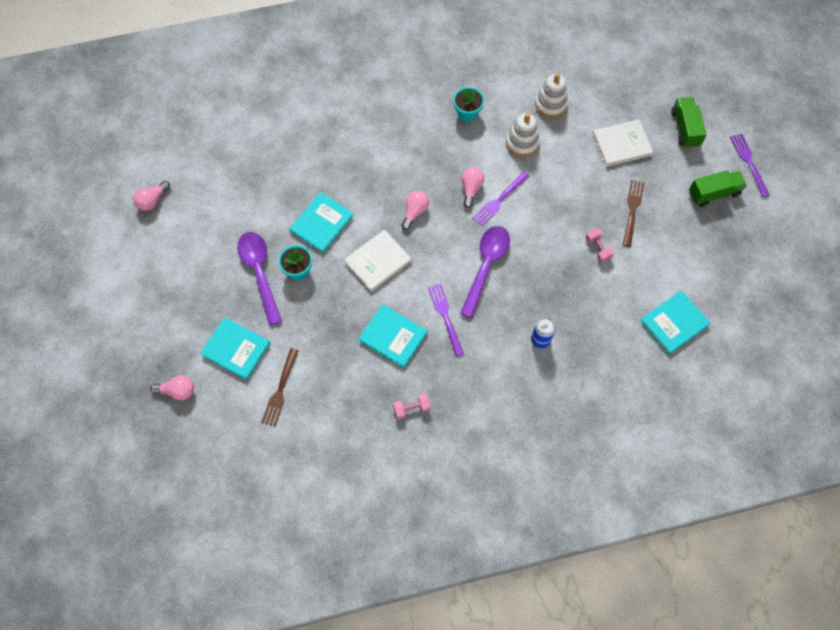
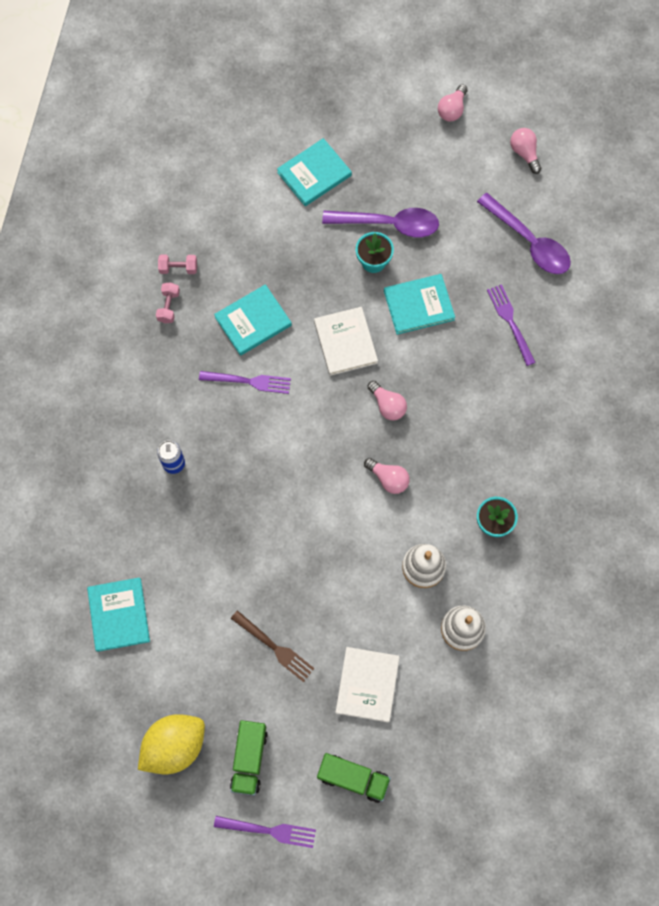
camera: 115 degrees right, 5 degrees up
pink light bulb [150,375,194,400] -> pink light bulb moved to [438,84,468,121]
brown fork [261,348,299,427] -> none
turquoise book [289,192,354,253] -> turquoise book turned 75 degrees counterclockwise [384,274,455,335]
purple spoon [460,226,510,318] -> purple spoon moved to [477,193,571,274]
purple fork [472,171,529,226] -> purple fork moved to [487,284,536,366]
pink dumbbell [586,228,614,262] -> pink dumbbell moved to [158,255,197,274]
none -> yellow lemon [138,714,205,774]

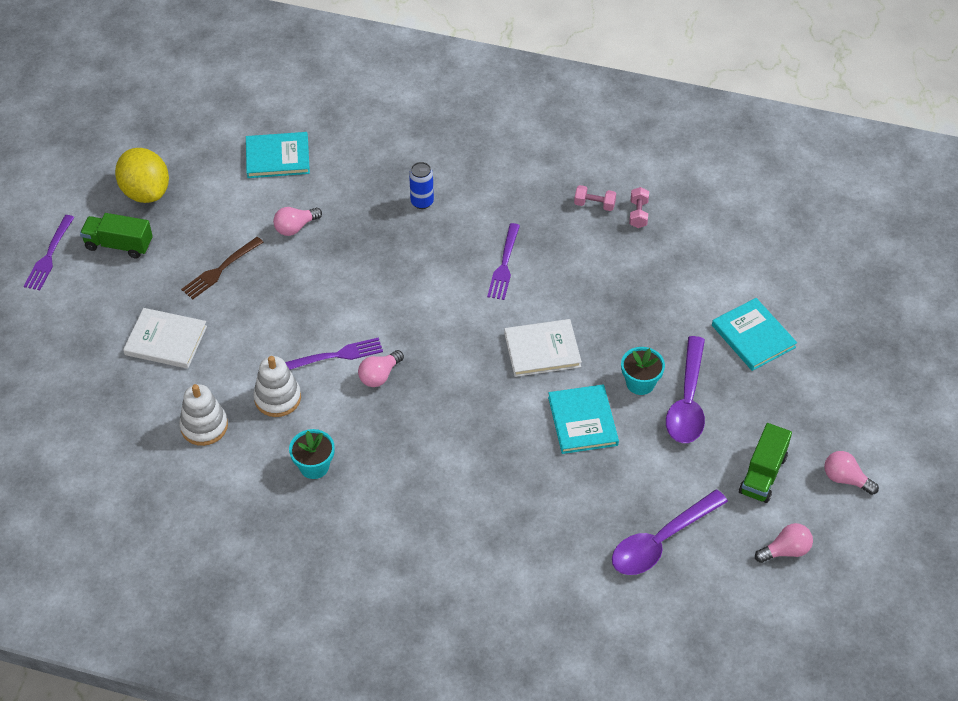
camera: 95 degrees right, 20 degrees down
turquoise book [214,284,292,356] -> none
green truck [317,753,391,803] -> green truck moved to [739,423,792,503]
pink light bulb [367,381,407,421] -> pink light bulb moved to [273,207,322,236]
purple fork [487,284,536,366] -> purple fork moved to [285,337,383,370]

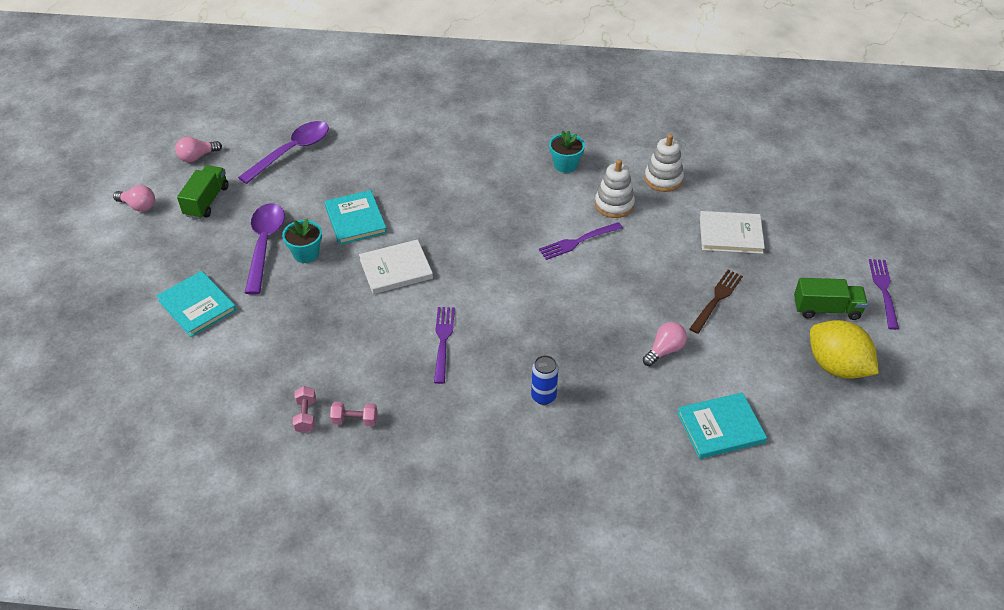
camera: 170 degrees right, 5 degrees down
pink light bulb [358,350,404,387] -> none

